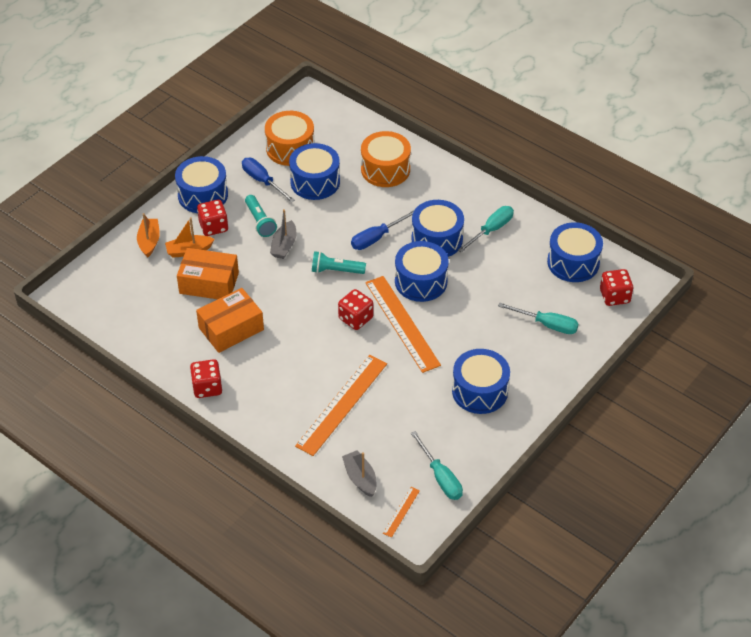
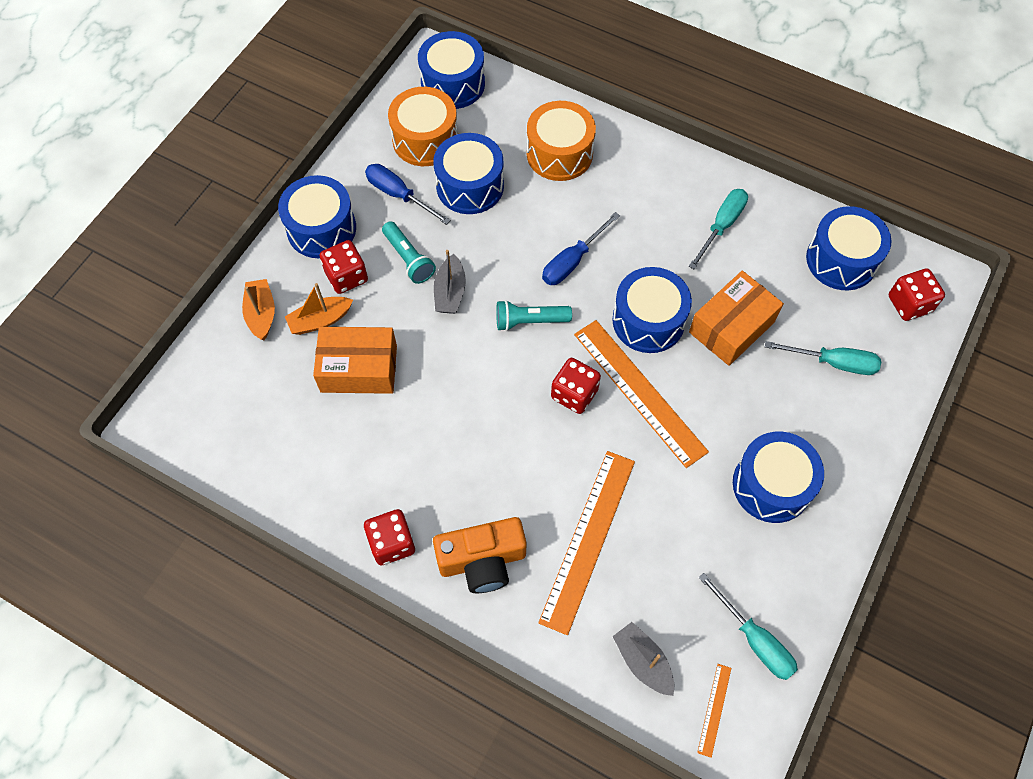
camera: 10 degrees left, 15 degrees up
orange box [196,288,264,353] -> orange box moved to [689,271,784,366]
blue drum [411,200,464,257] -> blue drum moved to [418,31,485,109]
none -> orange camera [433,517,527,593]

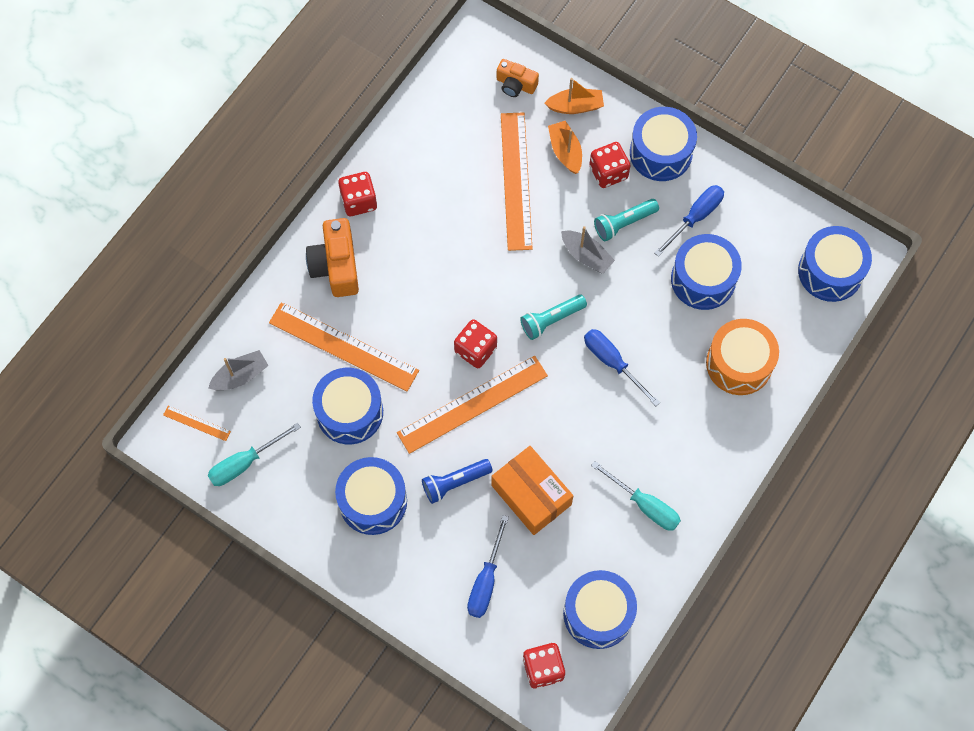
camera: 95 degrees right, 5 degrees up
orange box [313,327,397,394] -> orange ruler [501,112,533,251]
orange drum [388,87,458,166] -> none
grey boat [434,250,466,314] -> grey boat turned 150 degrees counterclockwise [561,226,615,274]
turquoise flashlight [496,300,572,331] -> turquoise flashlight turned 120 degrees counterclockwise [520,294,587,340]
blue drum [612,267,692,353] -> blue drum moved to [312,368,383,444]
turquoise screwdriver [765,341,881,375] -> blue screwdriver [467,515,509,618]
none -> blue flashlight [422,459,493,504]
none -> orange camera [497,59,539,97]

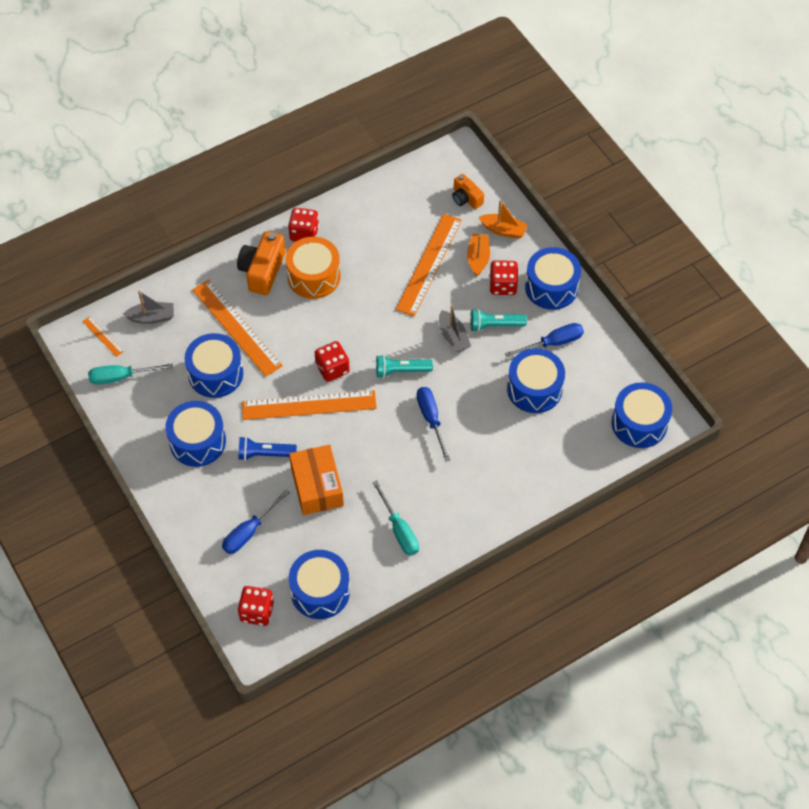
camera: 25 degrees right, 10 degrees down
orange drum [706,319,779,395] -> orange drum moved to [286,237,340,299]

